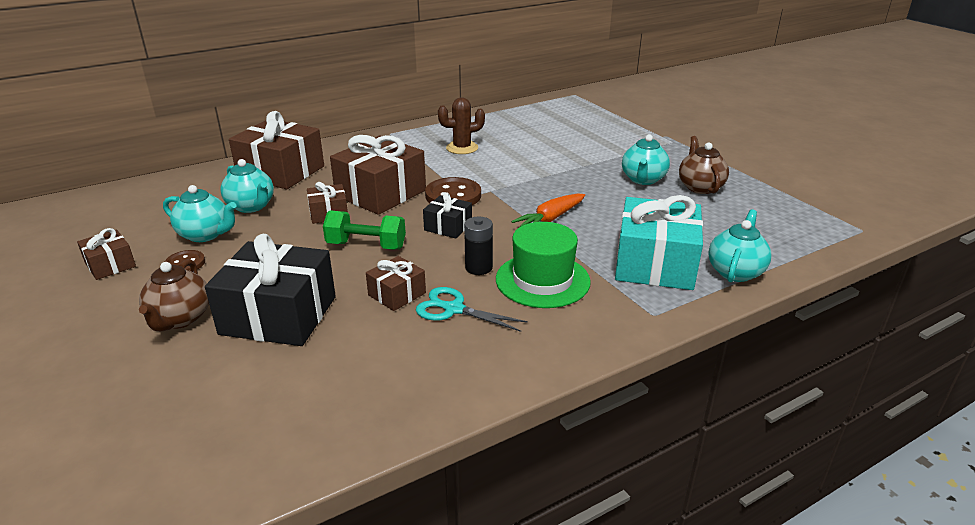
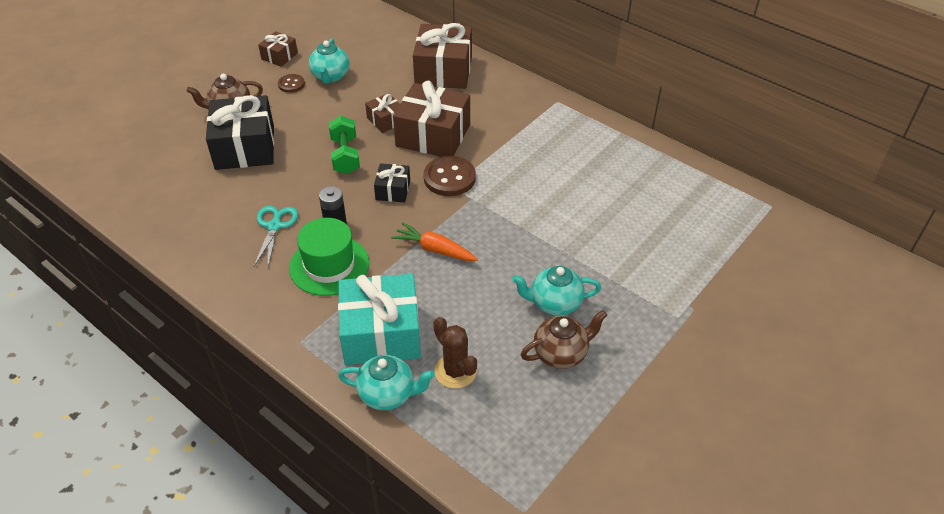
camera: 70 degrees right, 15 degrees up
turquoise teapot [220,159,274,213] -> none
brown gift [366,256,426,311] -> none
brown cactus [438,97,485,154] -> brown cactus moved to [433,317,477,389]

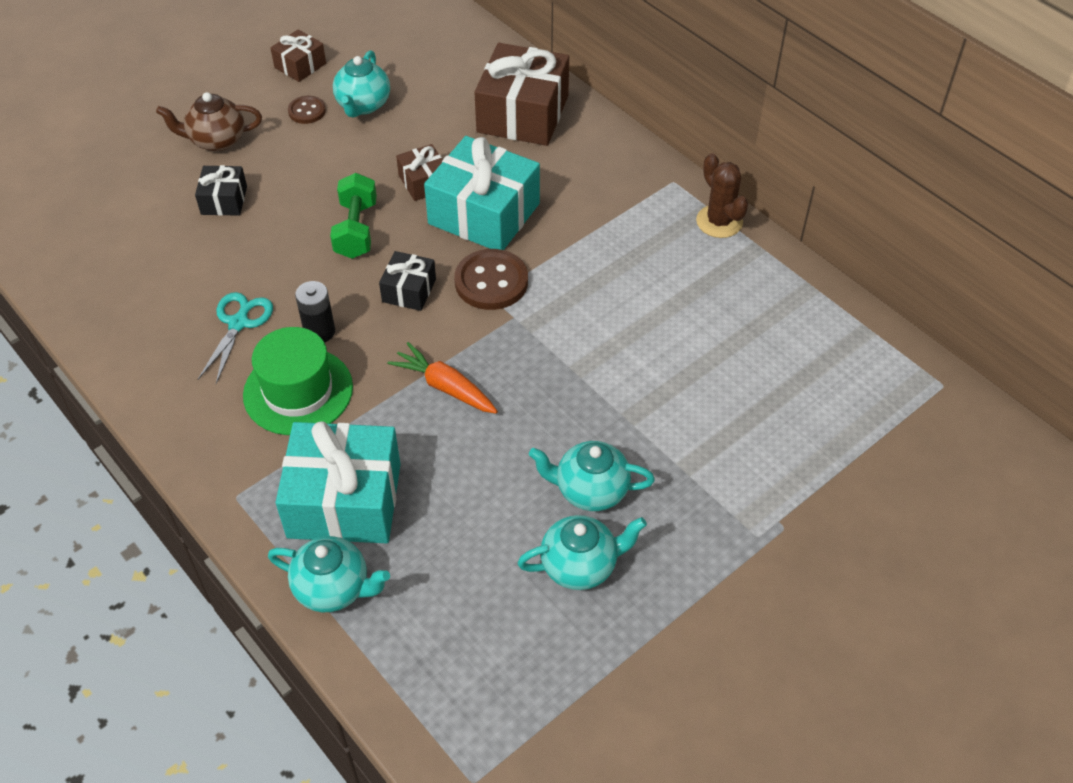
camera: 10 degrees right, 5 degrees up
black gift [206,95,274,170] -> black gift [195,165,247,216], size x0.50
brown gift [393,81,470,157] -> turquoise gift [424,136,540,250]
brown cactus [433,317,477,389] -> brown cactus moved to [696,153,748,238]
brown teapot [521,310,607,369] -> turquoise teapot [518,515,647,590]

